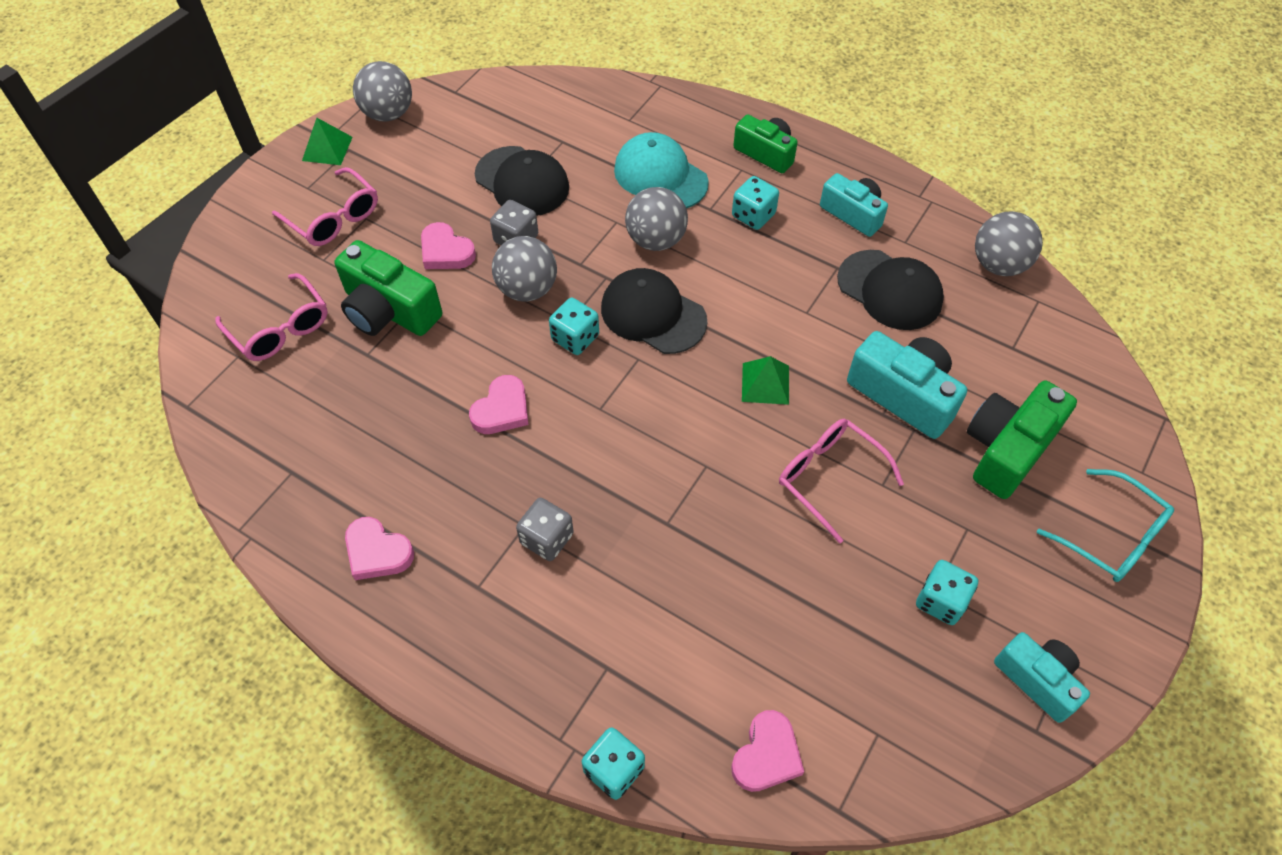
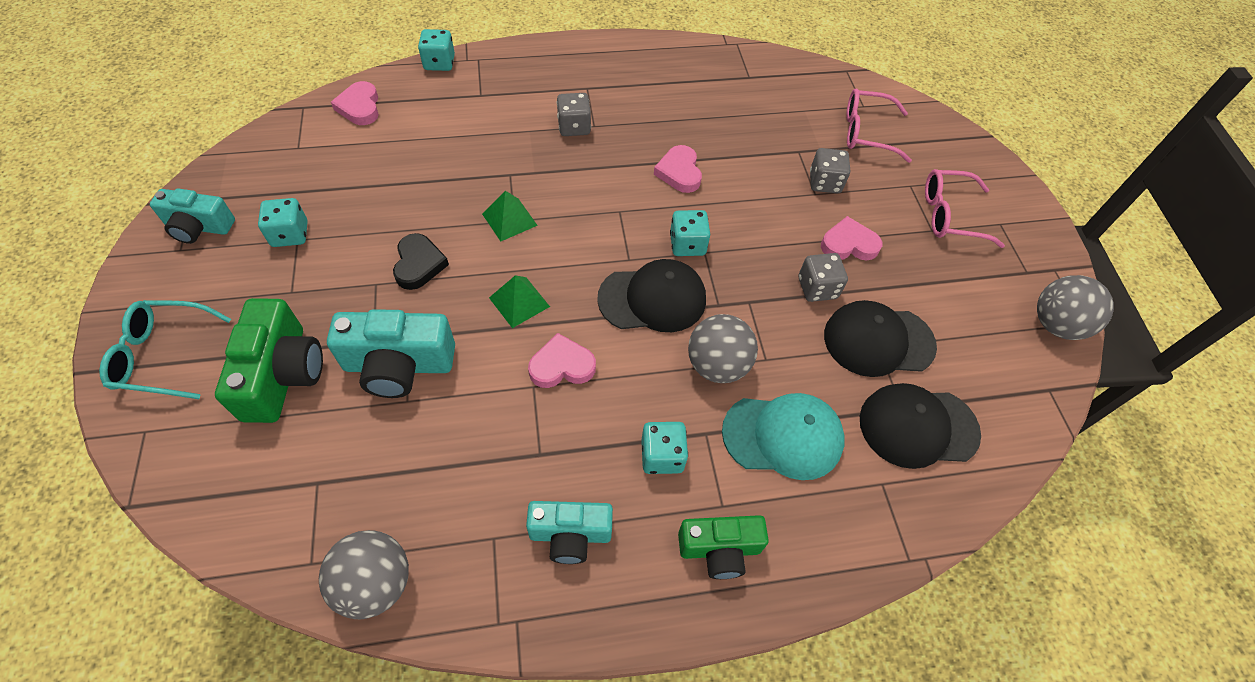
camera: 135 degrees right, 0 degrees up
green pyramid [302,118,353,165] -> green pyramid moved to [482,191,538,241]
green camera [334,240,442,336] -> grey dice [810,148,850,193]
pink heart [345,517,414,580] -> pink heart moved to [528,333,596,388]
grey ball [492,236,557,302] -> none
pink glasses [779,419,904,544] -> black heart [393,233,449,290]
black cap [837,250,944,330] -> black cap moved to [860,383,981,469]

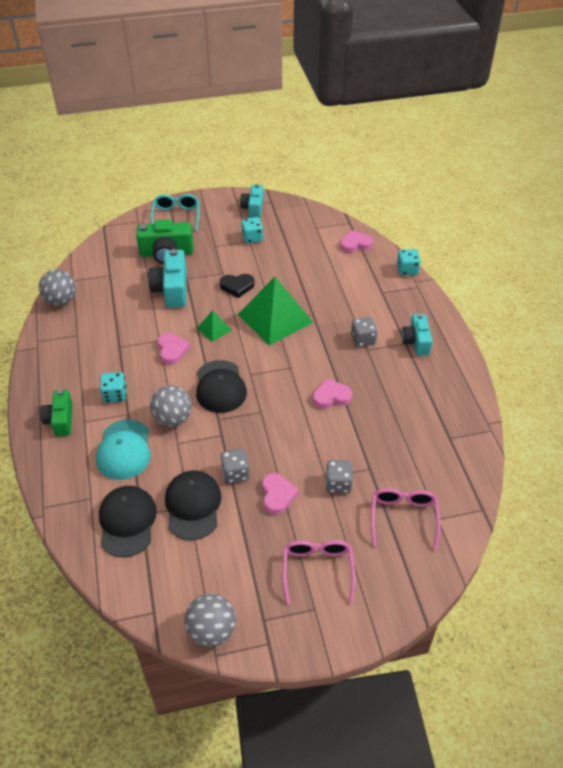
camera: 90 degrees right, 10 degrees down
green pyramid [482,191,538,241] -> green pyramid [238,277,313,346], size x2.16
turquoise camera [526,501,613,564] -> turquoise camera moved to [402,314,433,355]
turquoise dice [670,210,710,256] -> none

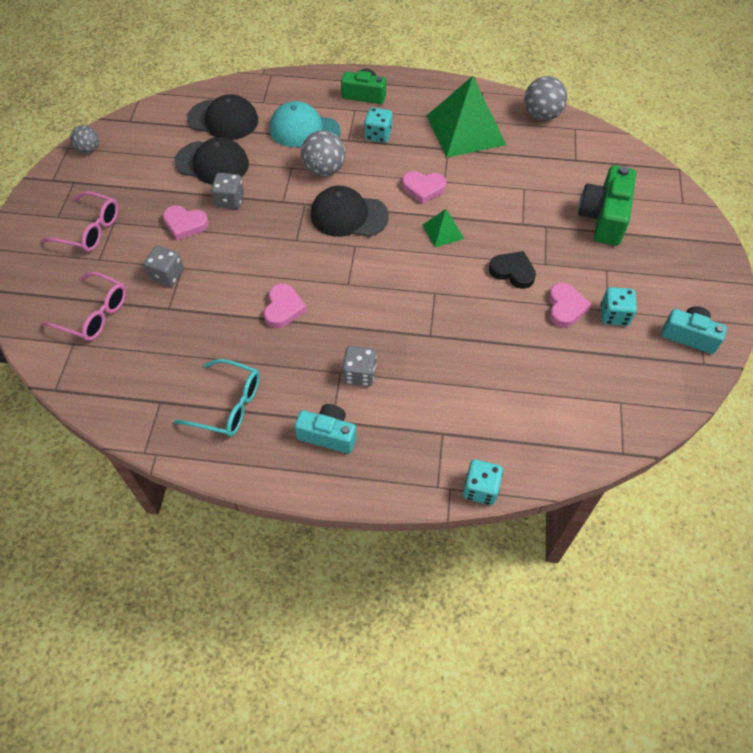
camera: 110 degrees right, 10 degrees up
turquoise camera [148,249,187,308] -> none
turquoise glasses [151,194,199,231] -> turquoise glasses moved to [174,359,260,437]
grey ball [185,593,236,647] -> grey ball [70,125,99,154], size x0.63
black heart [220,274,255,298] -> black heart turned 105 degrees clockwise [489,251,536,289]
green pyramid [238,277,313,346] -> green pyramid moved to [427,76,506,158]
pink heart [340,230,373,253] -> pink heart moved to [549,283,591,328]

